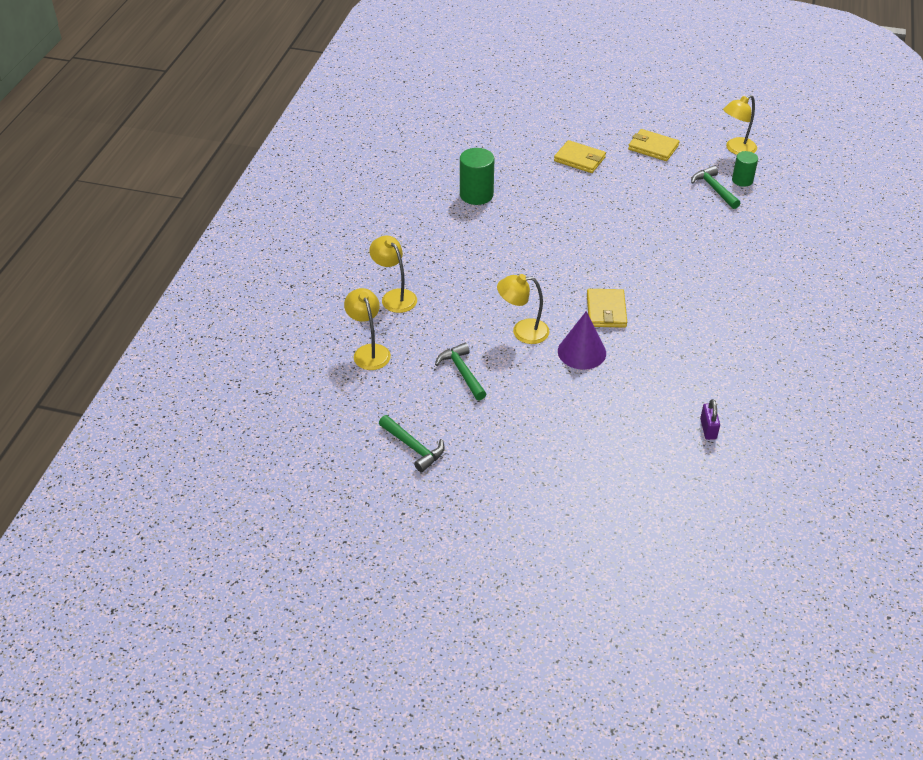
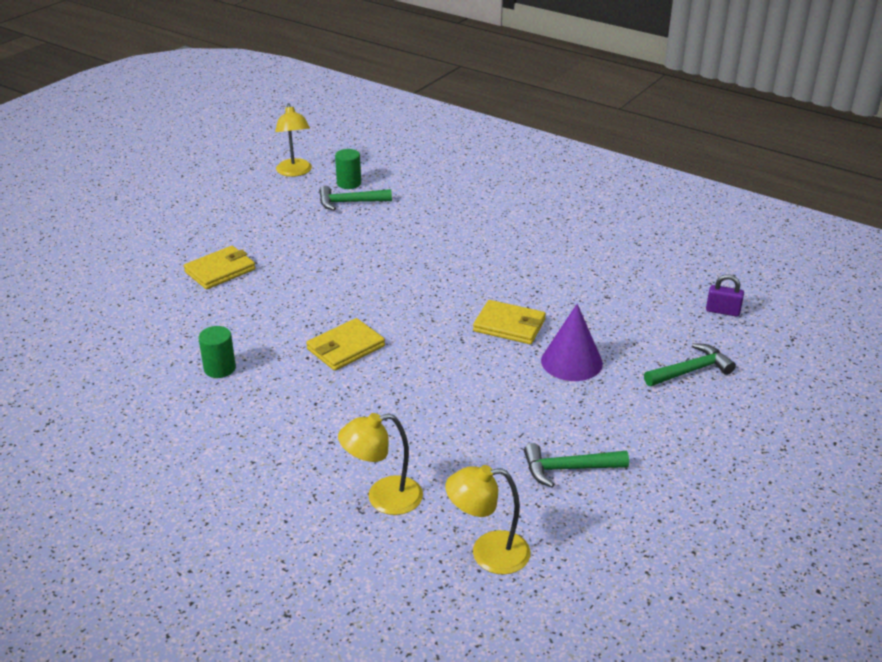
camera: 70 degrees left, 10 degrees down
green hammer [379,415,445,472] -> green hammer moved to [644,343,736,386]
green cylinder [460,148,494,205] -> green cylinder [199,326,236,378], size x0.63
yellow lamp [497,274,550,344] -> none
yellow wallet [628,129,680,161] -> yellow wallet moved to [306,318,385,371]

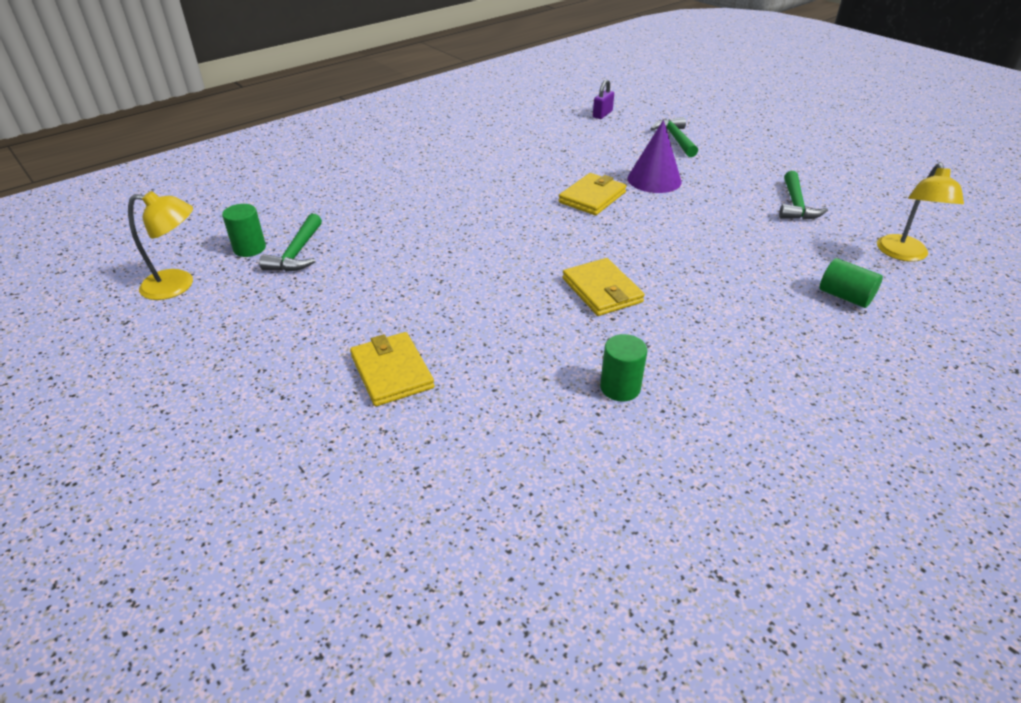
camera: 75 degrees left, 5 degrees up
yellow lamp [338,413,423,515] -> green cylinder [819,258,883,308]

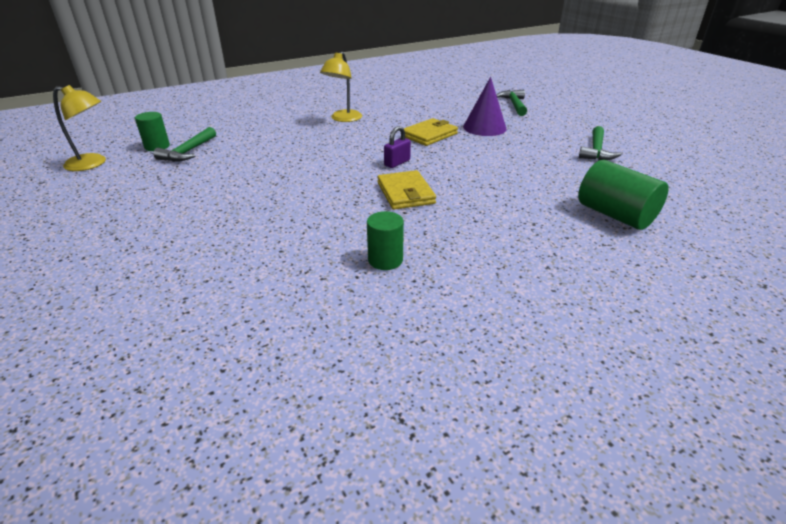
camera: 10 degrees right, 5 degrees down
yellow wallet [350,332,434,406] -> none
purple padlock [593,79,614,119] -> purple padlock moved to [384,126,411,168]
green cylinder [819,258,883,308] -> green cylinder [578,160,669,230], size x1.58
yellow lamp [877,163,964,262] -> yellow lamp moved to [320,52,362,122]

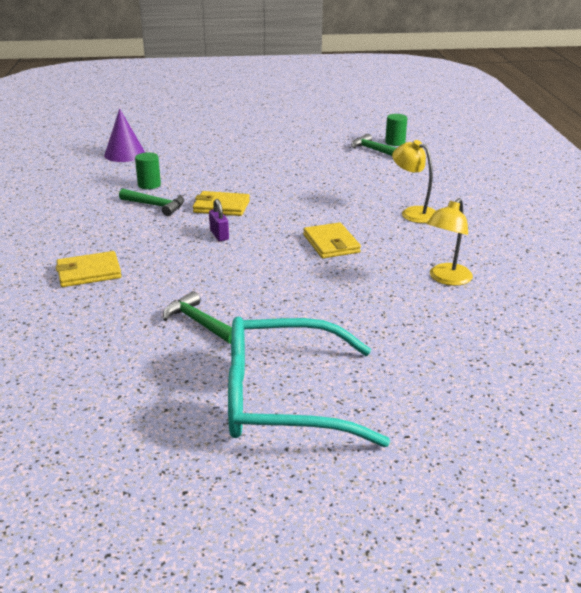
camera: 115 degrees right, 5 degrees down
yellow lamp [53,85,106,171] -> yellow lamp moved to [427,198,473,286]
purple padlock [384,126,411,168] -> purple padlock moved to [209,199,229,241]
purple cone [463,77,506,136] -> purple cone moved to [104,108,145,162]
green hammer [497,90,527,116] -> green hammer moved to [119,189,184,216]
green cylinder [578,160,669,230] -> yellow wallet [56,251,122,287]
none -> turquoise glasses [228,317,390,447]

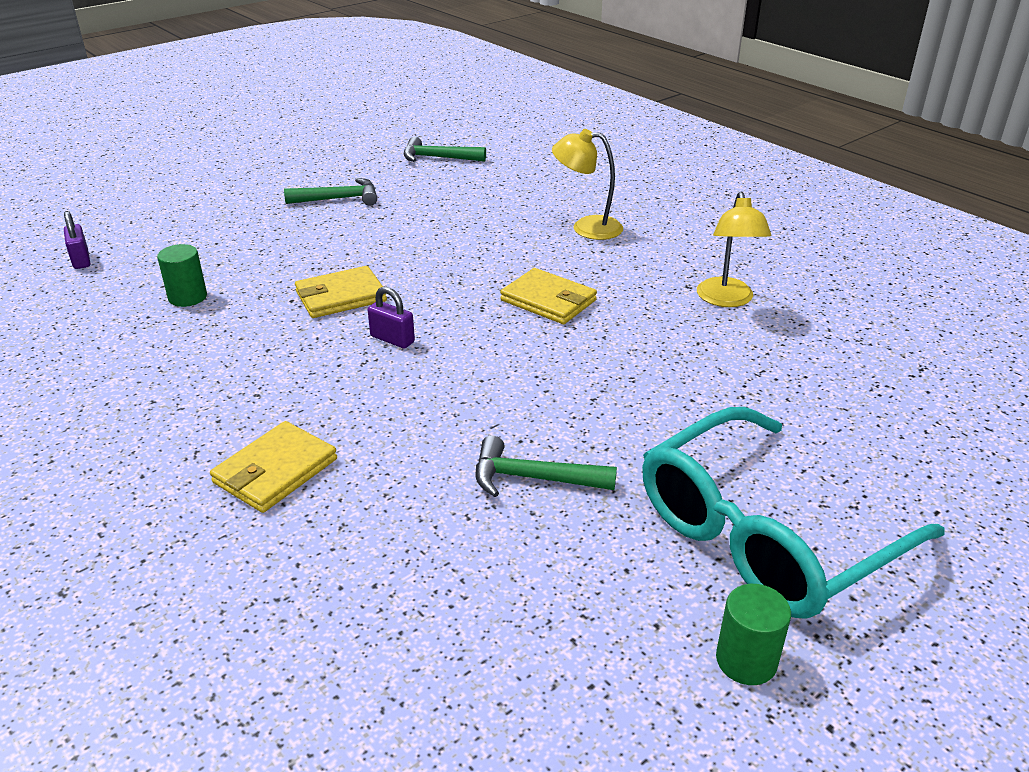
camera: 35 degrees left, 5 degrees up
purple cone [104,108,145,162] -> purple padlock [64,211,90,269]
green hammer [119,189,184,216] -> green hammer moved to [284,178,377,206]
green cylinder [385,114,407,146] -> green cylinder moved to [716,584,791,685]

